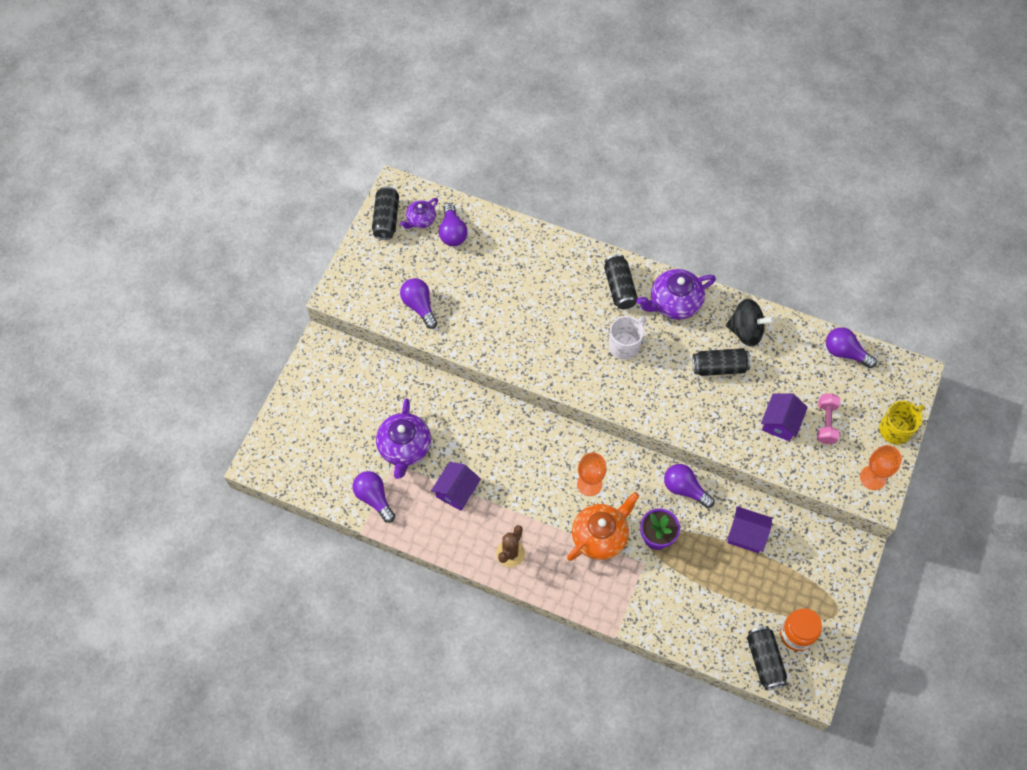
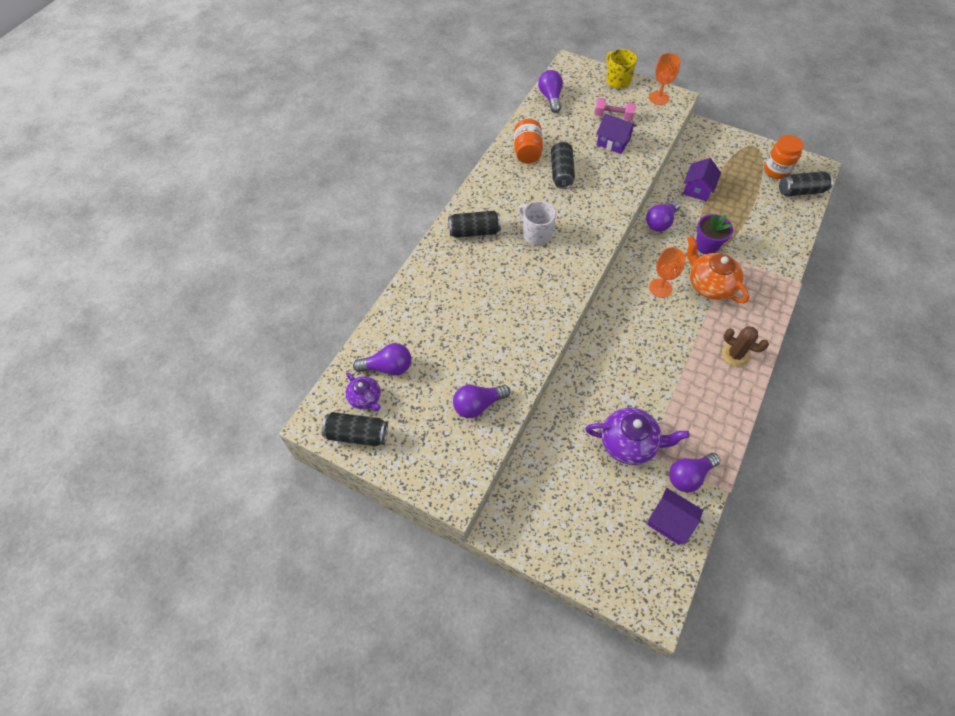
camera: 85 degrees left, 5 degrees down
purple house [431,462,481,511] -> purple house moved to [647,488,703,545]
purple teapot [637,269,716,320] -> none
black spinning top [726,299,774,347] -> orange jar [514,119,543,164]
purple light bulb [826,327,877,368] -> purple light bulb turned 135 degrees clockwise [538,70,563,113]

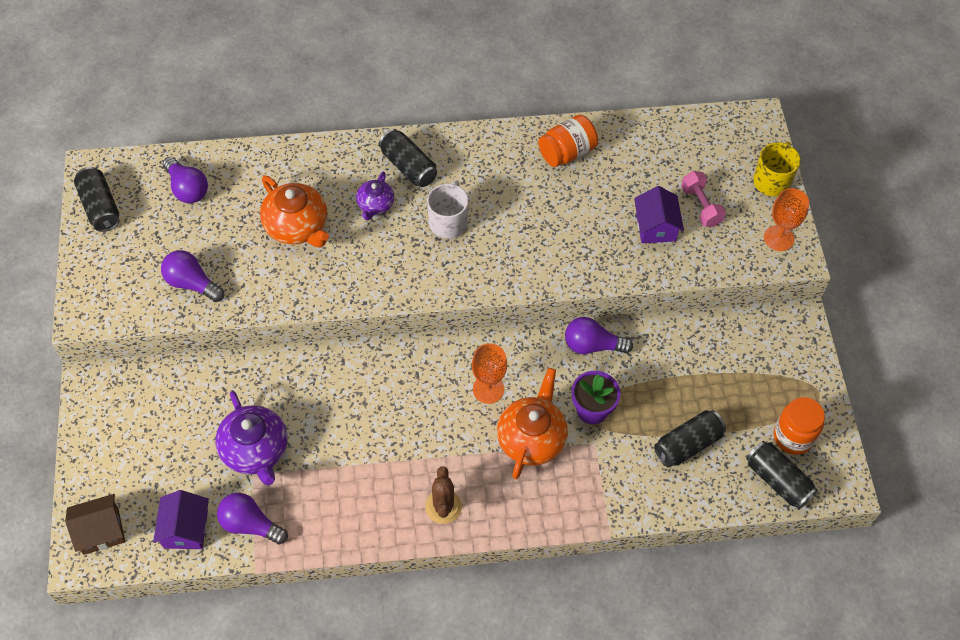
camera: 55 degrees right, 0 degrees up
purple teapot [346,372,381,411] -> purple teapot moved to [356,171,394,220]
purple light bulb [538,70,563,113] -> none
black can [551,141,575,189] -> black can moved to [654,410,726,468]
purple house [683,158,721,201] -> none
none -> brown house [65,494,125,555]
none -> orange teapot [260,176,329,247]

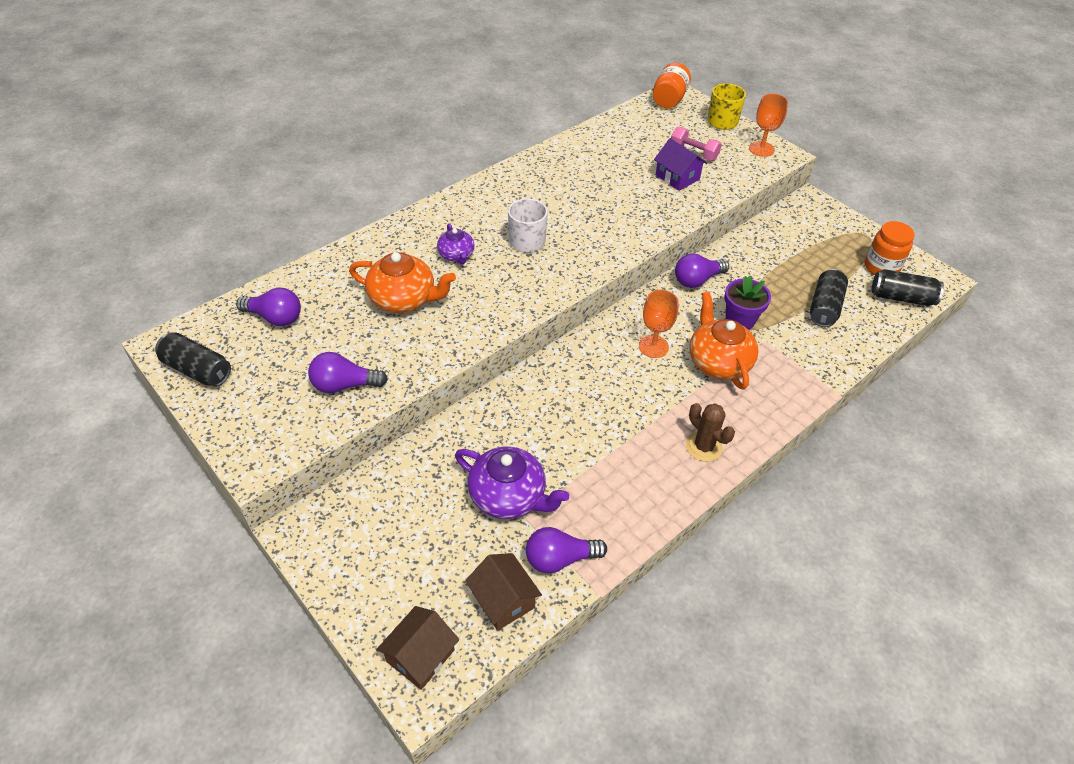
camera: 35 degrees left, 10 degrees down
purple house [153,490,209,549] -> brown house [465,553,542,631]
black can [379,129,437,187] -> none
orange jar [538,115,598,167] -> orange jar moved to [653,63,691,108]

